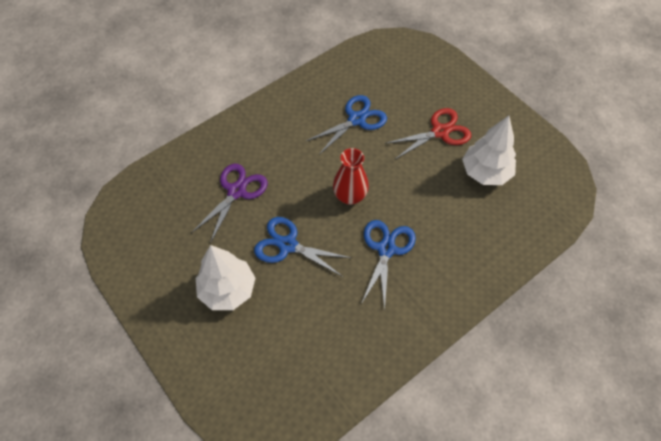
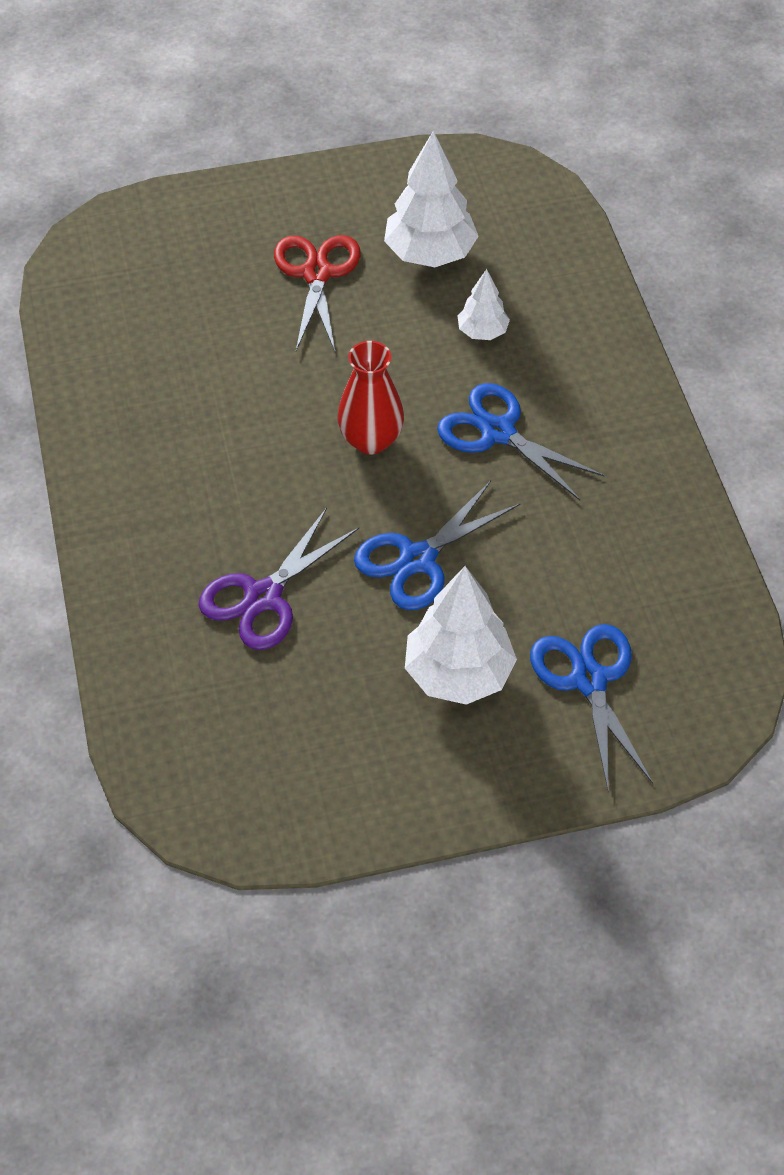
camera: 65 degrees left, 5 degrees down
purple scissors [191,164,268,243] -> purple scissors turned 105 degrees counterclockwise [199,508,359,650]
blue scissors [306,95,387,155] -> blue scissors moved to [530,624,653,792]
none -> white tree [458,269,510,340]

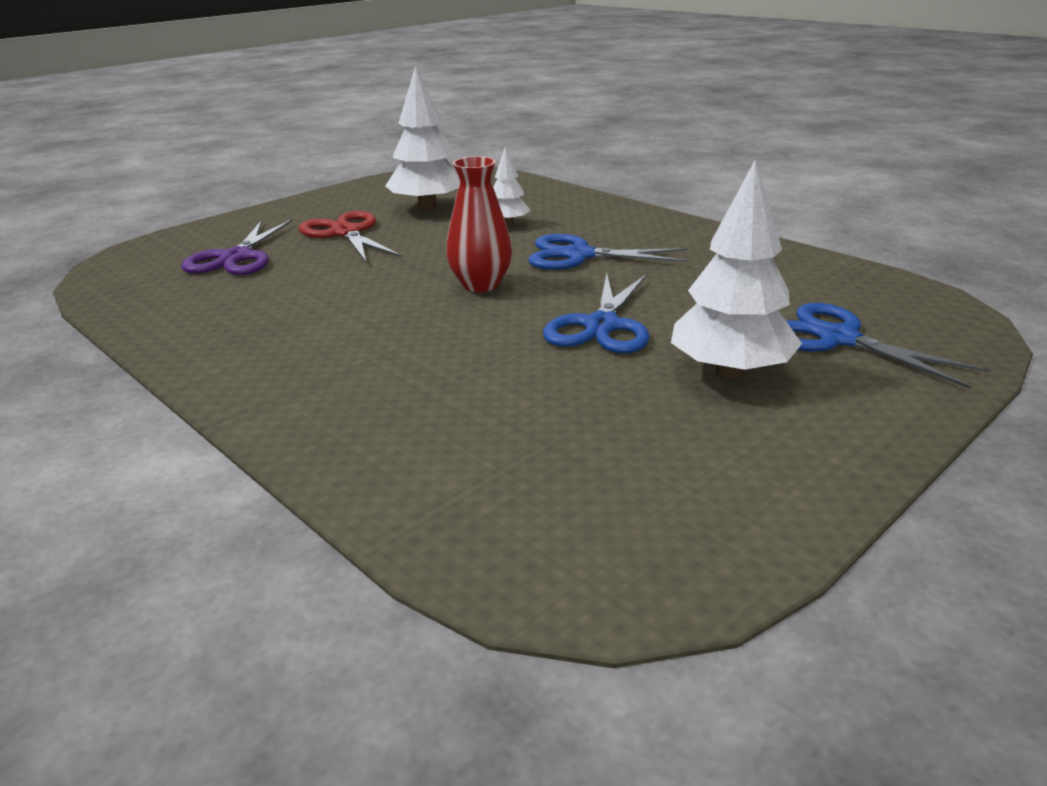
camera: 30 degrees left, 25 degrees down
purple scissors [199,508,359,650] -> purple scissors moved to [181,219,293,275]

